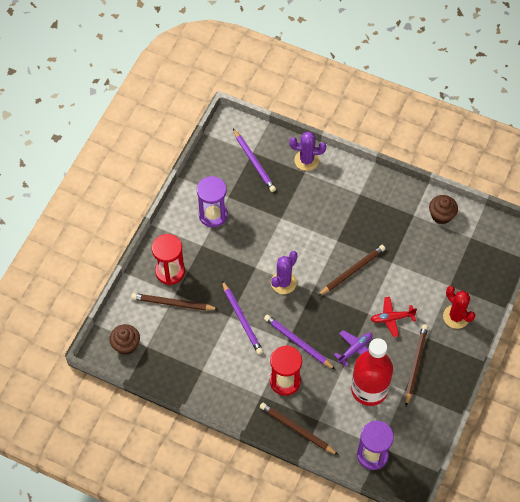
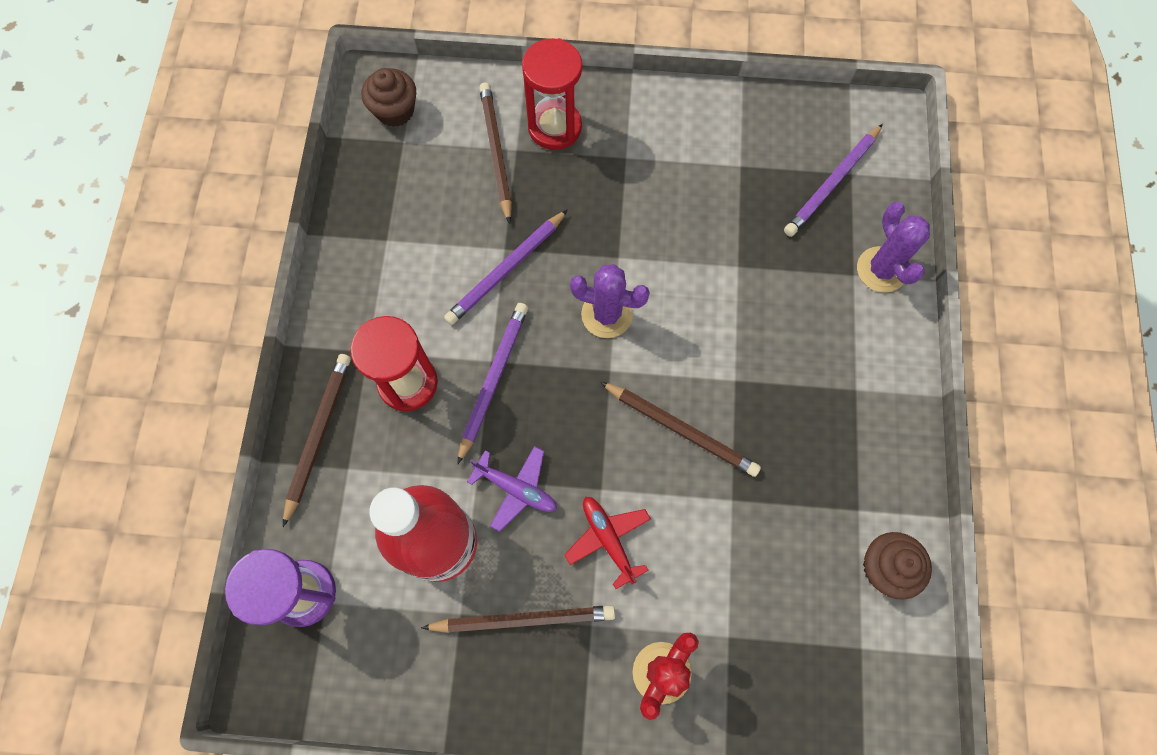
camera: 70 degrees right, 10 degrees up
purple hourglass [197,176,228,227] -> none

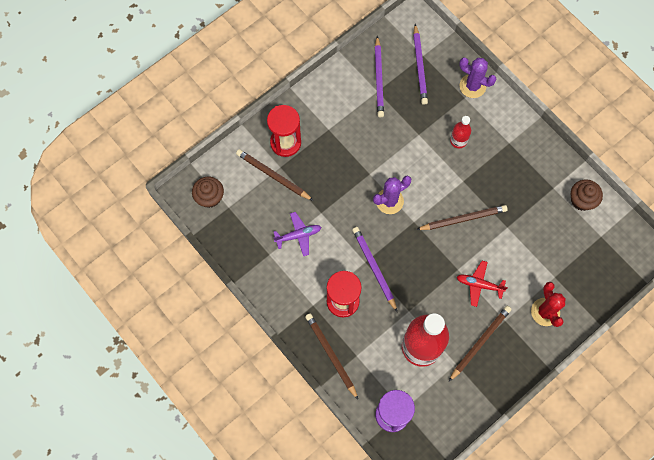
camera: 45 degrees left, 0 degrees up
purple pencil [444,209,568,325] -> purple pencil moved to [375,36,384,117]
purple plane [467,446,557,532] -> purple plane moved to [273,212,321,256]
none -> red bottle [450,116,471,148]

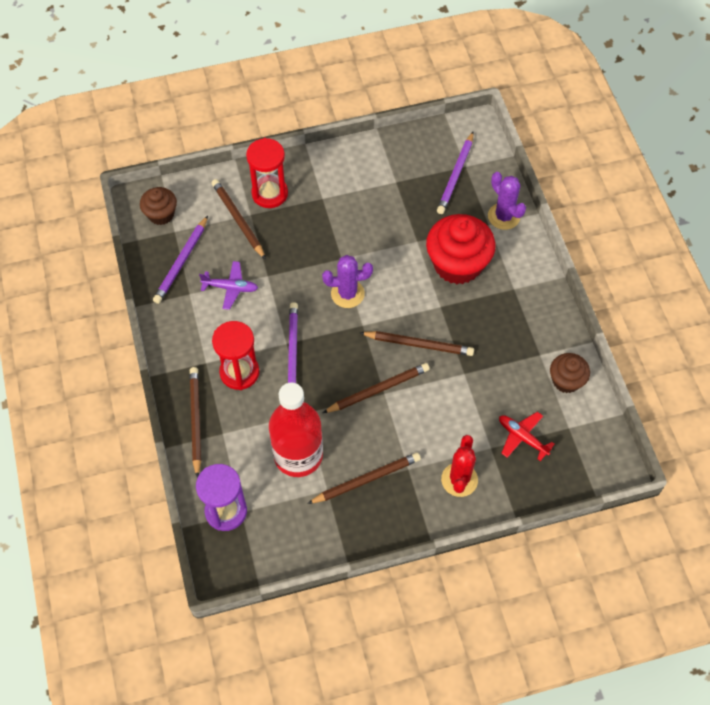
camera: 25 degrees right, 10 degrees down
purple pencil [375,36,384,117] -> purple pencil moved to [153,216,208,304]
red bottle [450,116,471,148] -> red cupcake [426,214,495,284]
red plane [457,261,508,307] -> red plane moved to [499,412,555,461]
none -> brown pencil [323,363,430,413]

